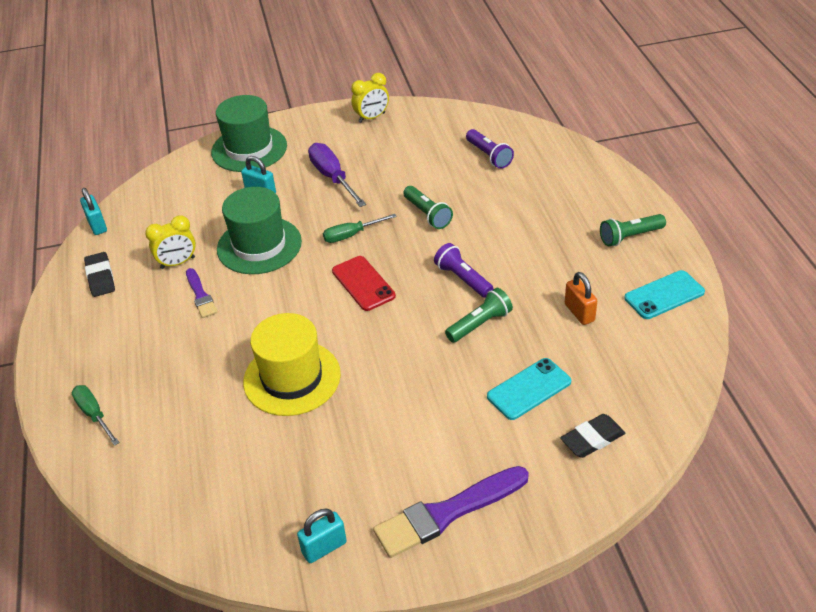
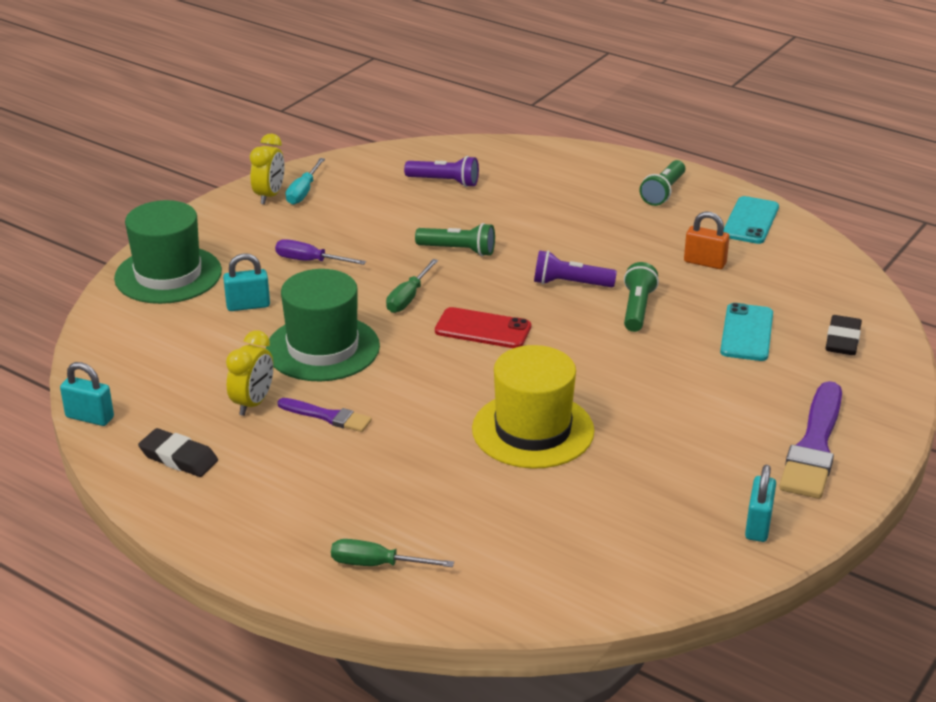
camera: 45 degrees left, 10 degrees down
purple screwdriver [308,143,366,207] -> purple screwdriver [275,239,366,265], size x0.66
none -> turquoise screwdriver [286,158,325,205]

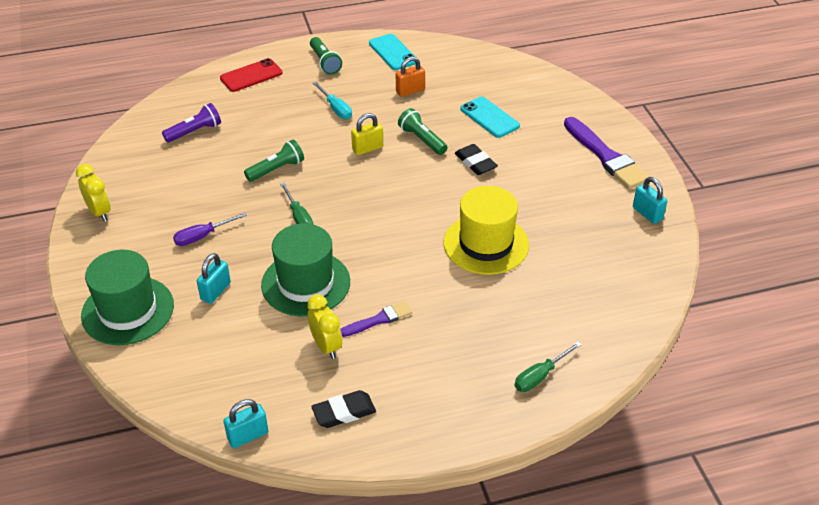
camera: 50 degrees left, 10 degrees up
turquoise screwdriver [286,158,325,205] -> turquoise screwdriver moved to [313,82,352,119]
red phone [435,307,531,348] -> red phone moved to [220,58,283,92]
purple flashlight [534,250,617,287] -> yellow padlock [351,113,383,155]
black eraser [826,315,862,355] -> black eraser moved to [455,144,498,175]

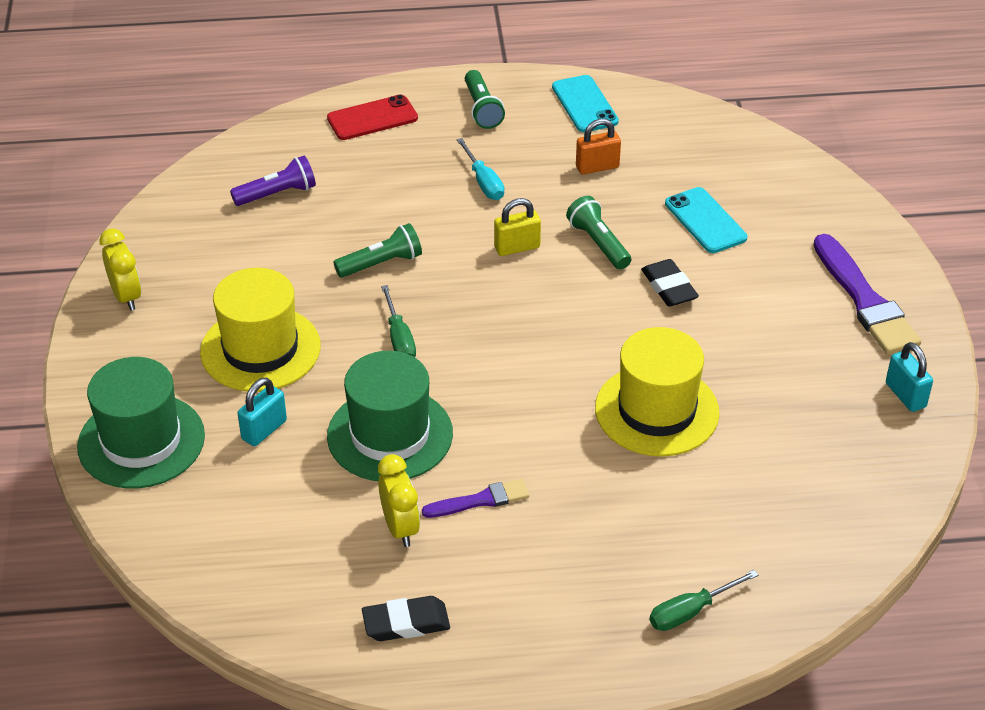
camera: 10 degrees right, 0 degrees up
purple screwdriver [173,212,247,246] -> yellow hat [200,268,321,392]
turquoise padlock [223,399,268,448] -> none

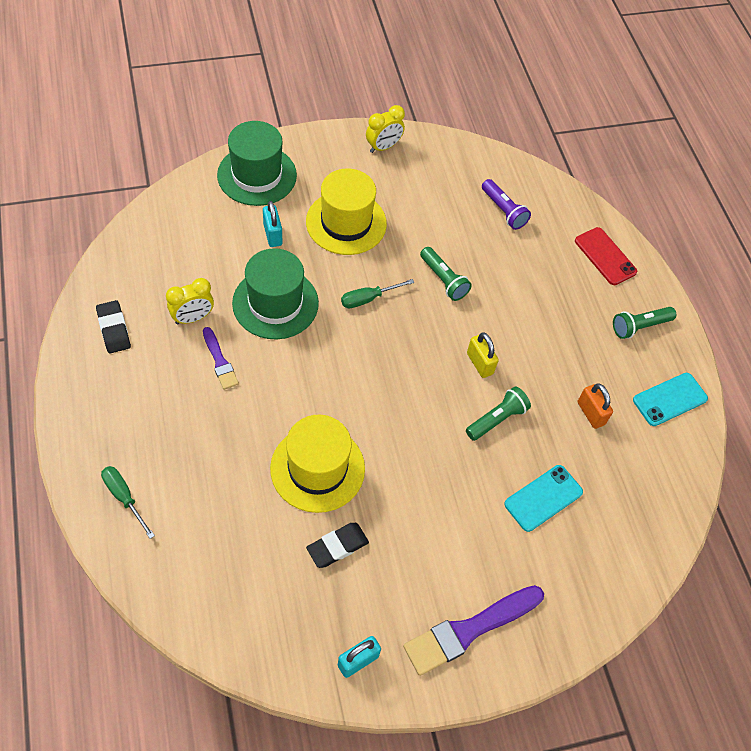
camera: 75 degrees right, 15 degrees up
turquoise padlock [237,377,287,446] -> turquoise padlock turned 45 degrees clockwise [263,201,282,247]
turquoise screwdriver [457,138,504,200] -> none
black eraser [641,259,699,307] -> black eraser moved to [306,523,369,568]

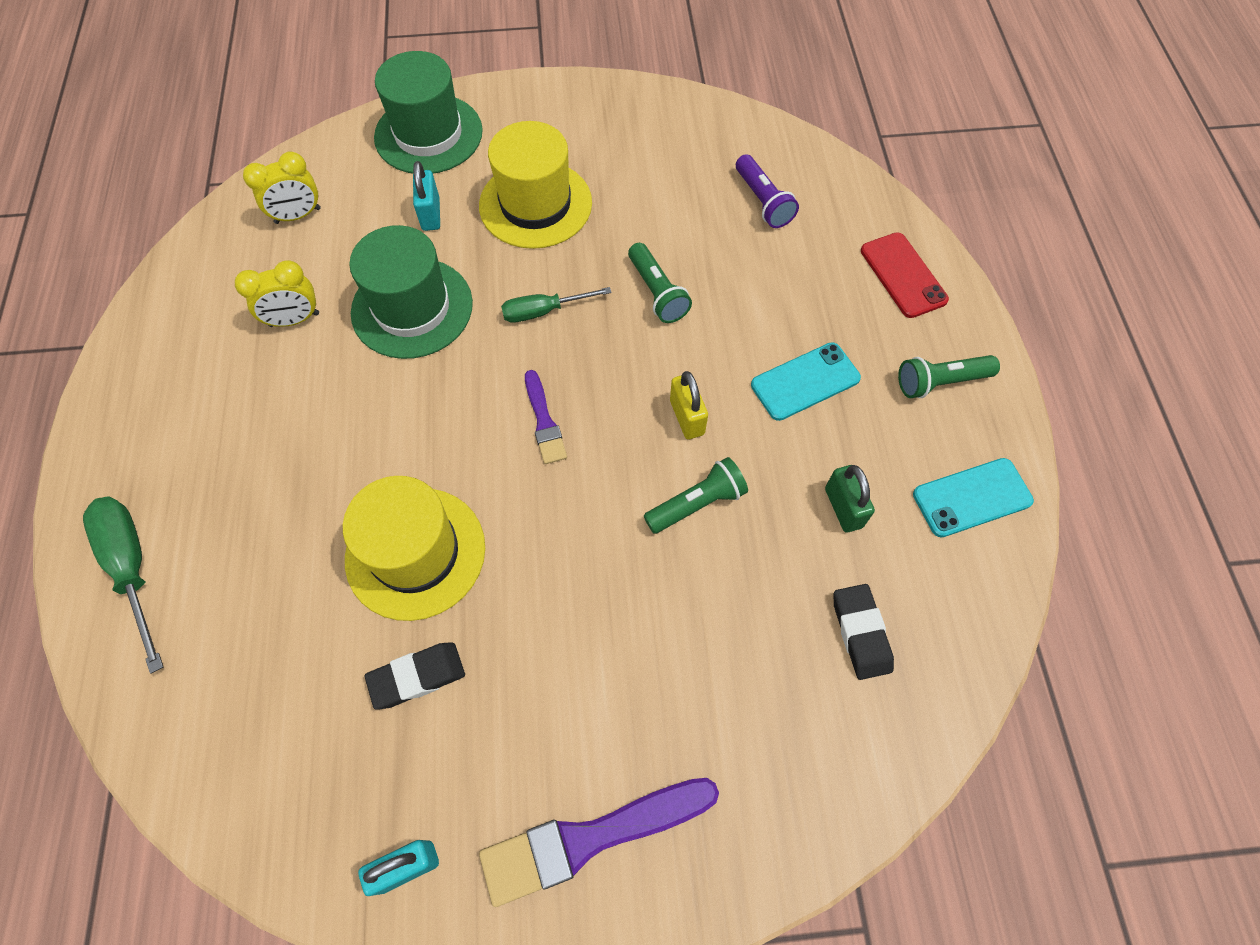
camera: 15 degrees right, 5 degrees up
black eraser [96,300,131,353] -> black eraser moved to [834,584,894,680]
green screwdriver [101,466,155,539] -> green screwdriver [83,496,163,674], size x1.52
purple brush [203,327,239,390] -> purple brush moved to [525,370,567,464]
yellow clock [366,105,405,153] -> yellow clock moved to [243,152,321,224]
turquoise phone [504,465,583,532] -> turquoise phone moved to [751,342,861,421]
orange padlock [578,383,613,429] -> green padlock [825,465,875,533]

